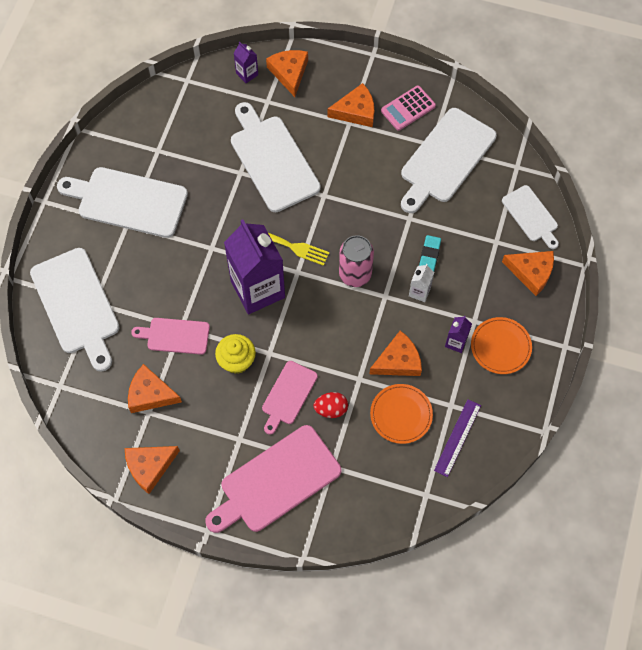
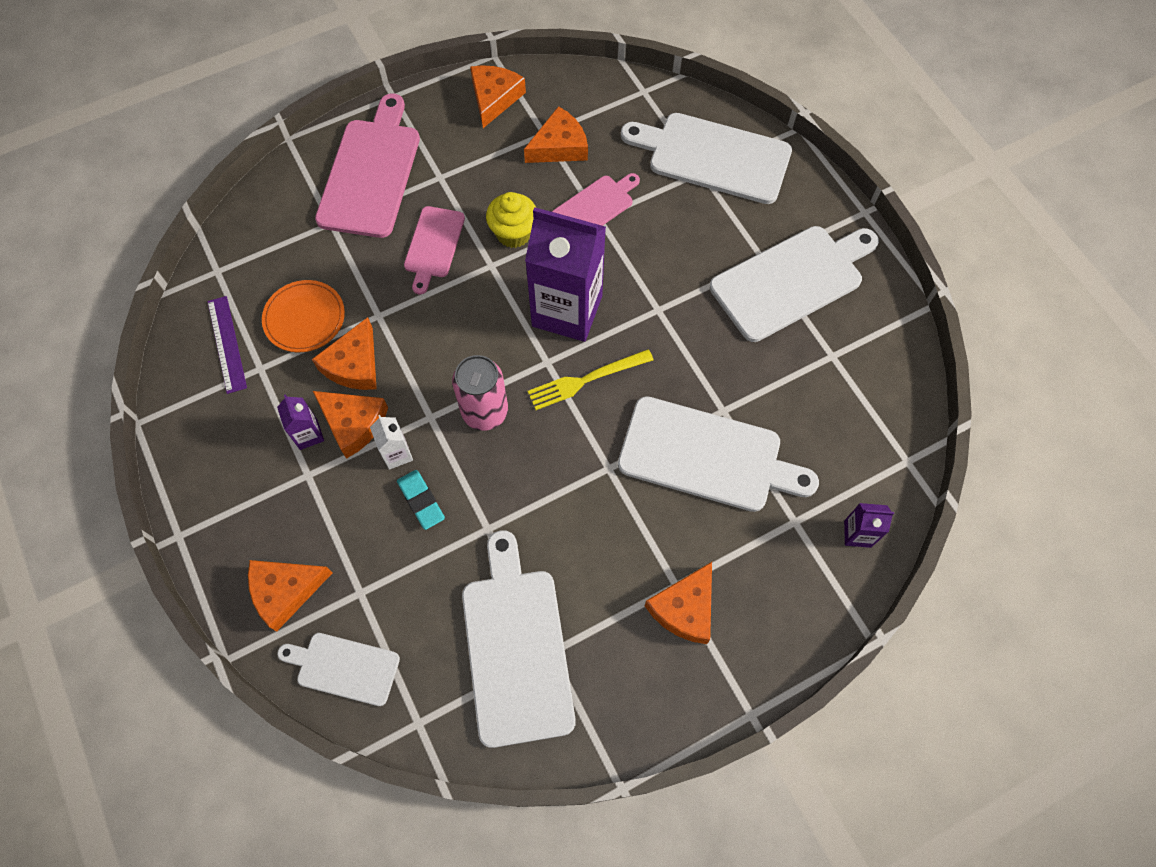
camera: 135 degrees right, 0 degrees up
pink cutting board [262,361,318,435] -> pink cutting board turned 150 degrees counterclockwise [404,206,465,294]
orange cheese [266,50,308,97] -> orange cheese moved to [313,391,388,459]
red egg [314,392,348,418] -> none
pink calculator [381,86,436,131] -> none
orange plate [471,317,532,374] -> none

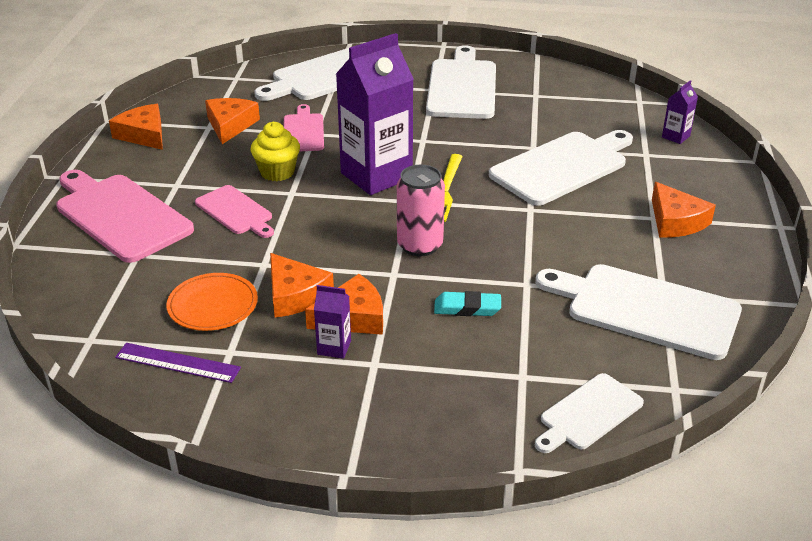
camera: 55 degrees left, 30 degrees down
orange cheese [248,560,332,631] -> none
white carton [370,415,413,470] -> none

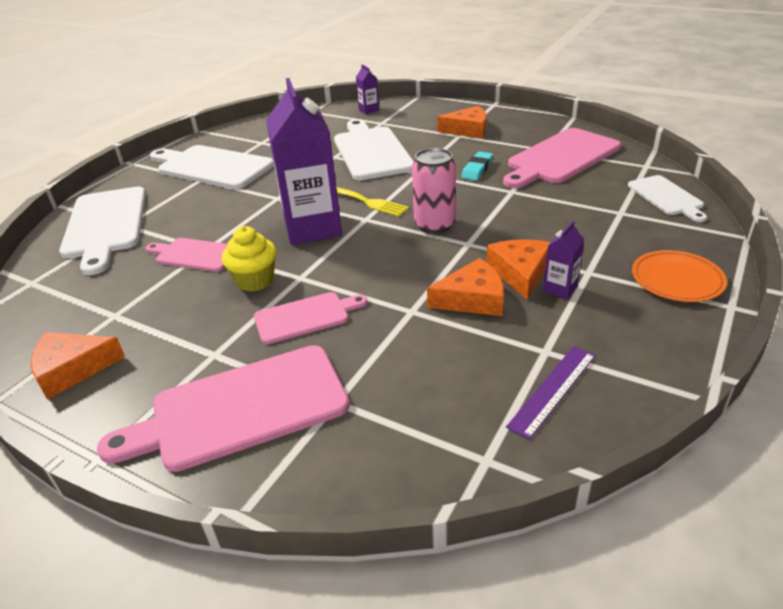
camera: 65 degrees left, 0 degrees up
orange plate [166,273,258,331] -> orange plate moved to [632,250,727,302]
orange cheese [205,98,260,144] -> none
turquoise eraser [434,291,501,316] -> turquoise eraser moved to [461,151,493,181]
white cutting board [535,264,742,360] -> pink cutting board [503,128,621,188]

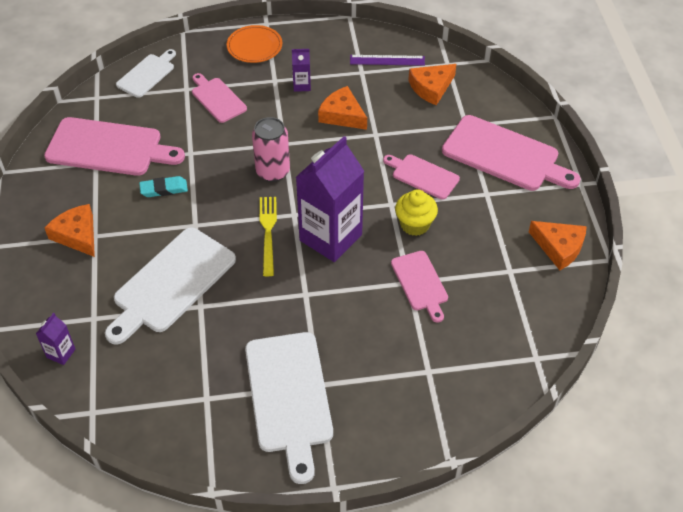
camera: 130 degrees left, 15 degrees up
white cutting board [59,187,146,275] -> none
orange cheese [486,239,551,300] -> orange cheese moved to [408,64,456,106]
none -> pink cutting board [192,73,247,123]

